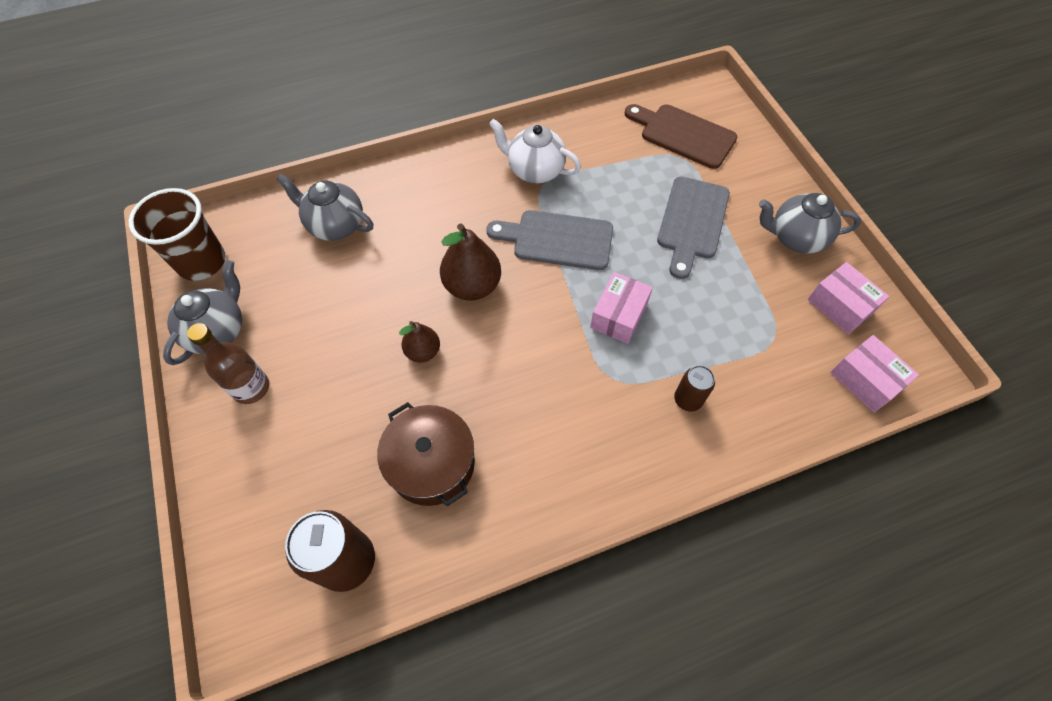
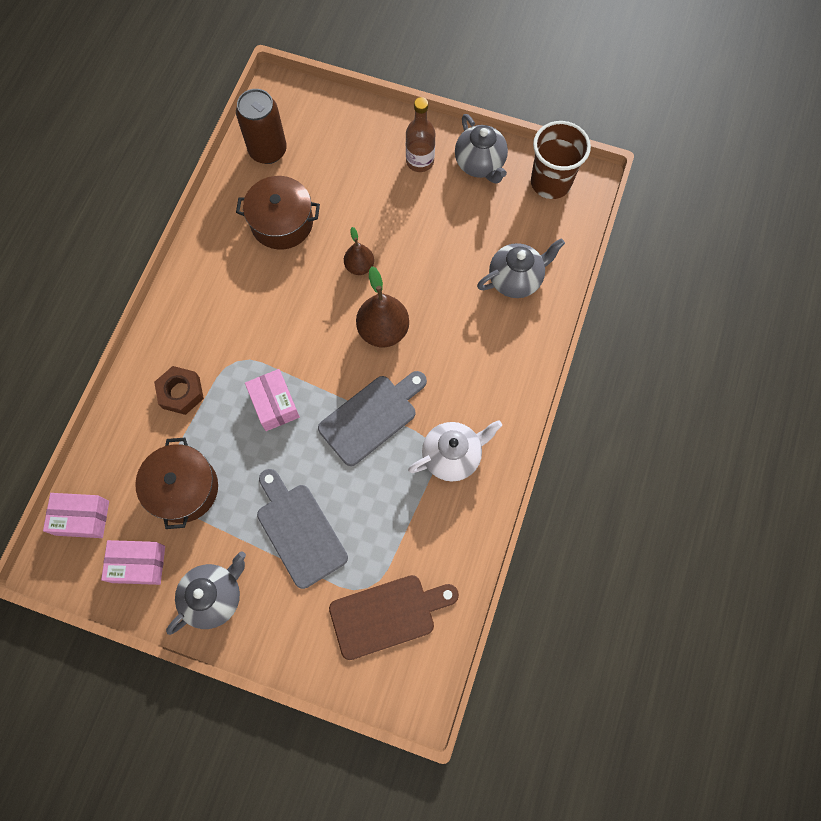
camera: 130 degrees right, 10 degrees up
brown can [674,365,715,412] -> brown nut [154,366,204,415]
none -> brown pot [135,438,218,529]

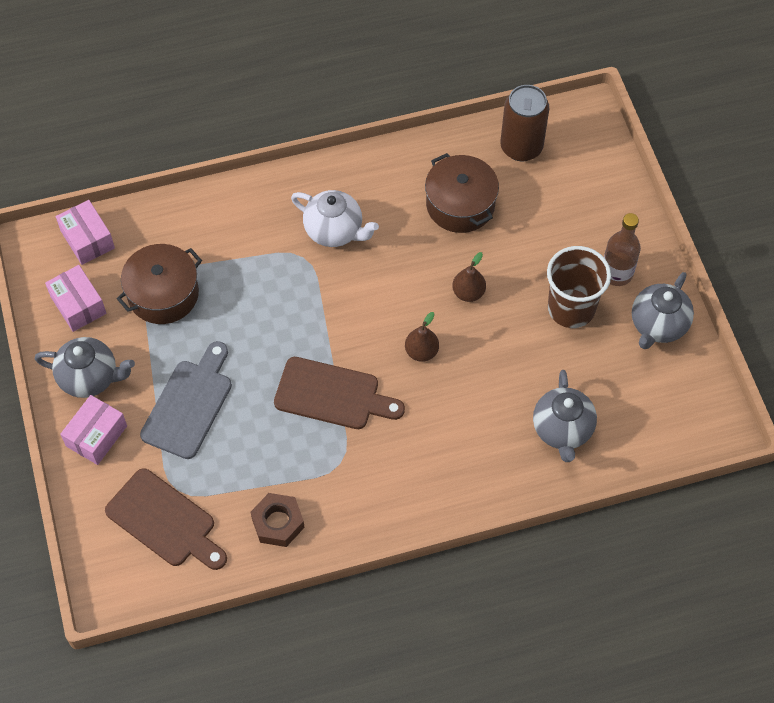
camera: 55 degrees right, 10 degrees down
brown nut [154,366,204,415] -> brown nut moved to [251,493,305,547]
pink box [245,369,300,431] -> pink box moved to [60,395,127,465]
grey cutting board [318,371,427,466] -> brown cutting board [274,357,405,429]
brown pear [356,266,409,347] -> brown pear [405,312,439,362], size x0.60
white teapot [408,420,502,481] -> white teapot moved to [291,190,379,247]
grey teapot [477,238,565,298] -> grey teapot turned 60 degrees clockwise [533,370,597,462]
brown cup [531,121,591,199] -> brown cup moved to [547,246,611,328]

